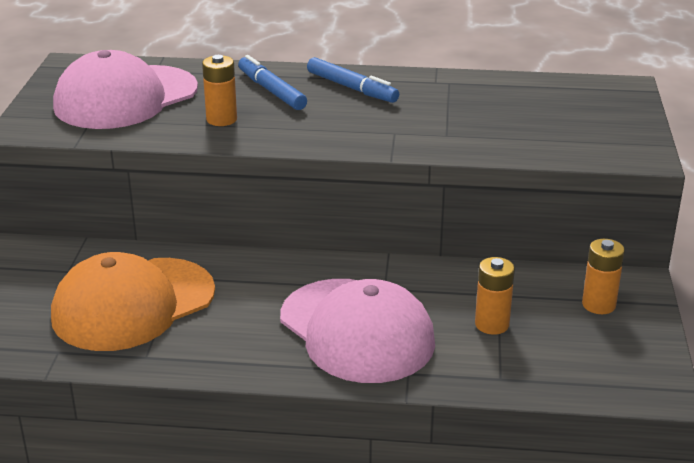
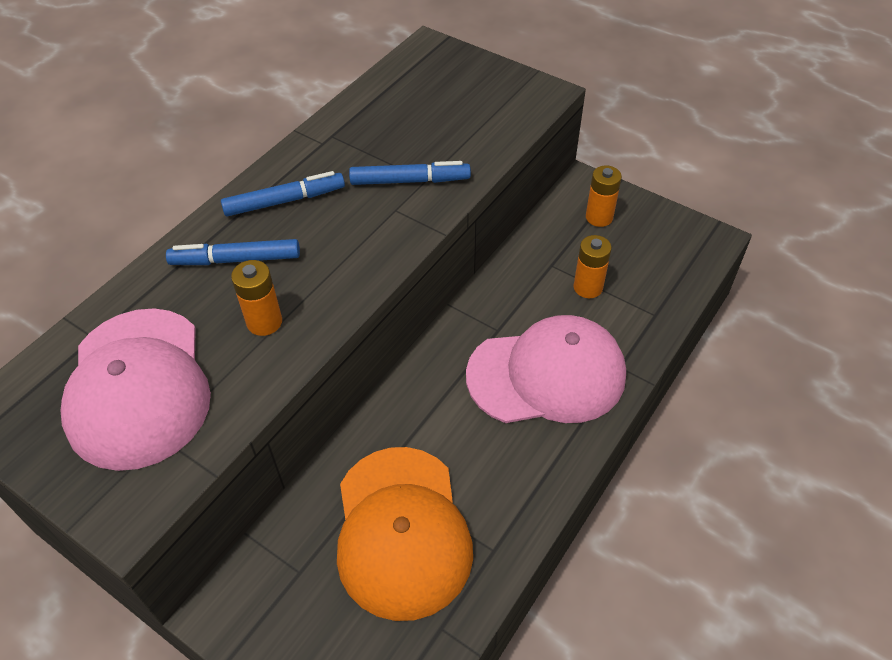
camera: 60 degrees left, 20 degrees up
none -> blue marker [349,161,471,185]

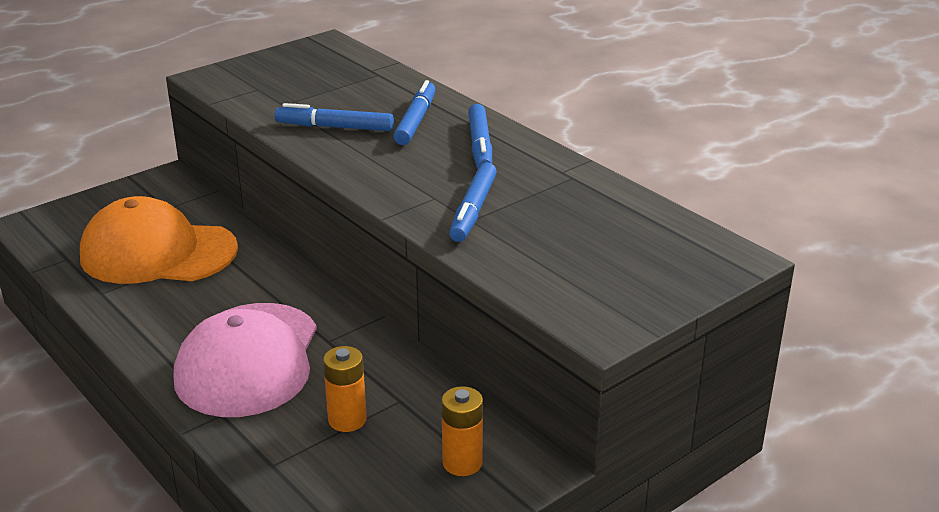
camera: 105 degrees right, 20 degrees down
pink cap [60,308,211,471] -> none
orange battery [231,260,282,336] -> blue marker [275,103,394,131]

